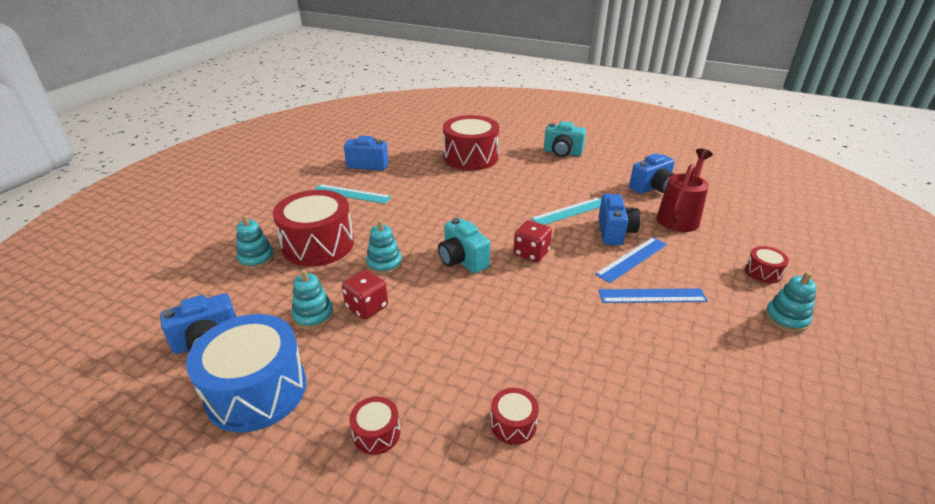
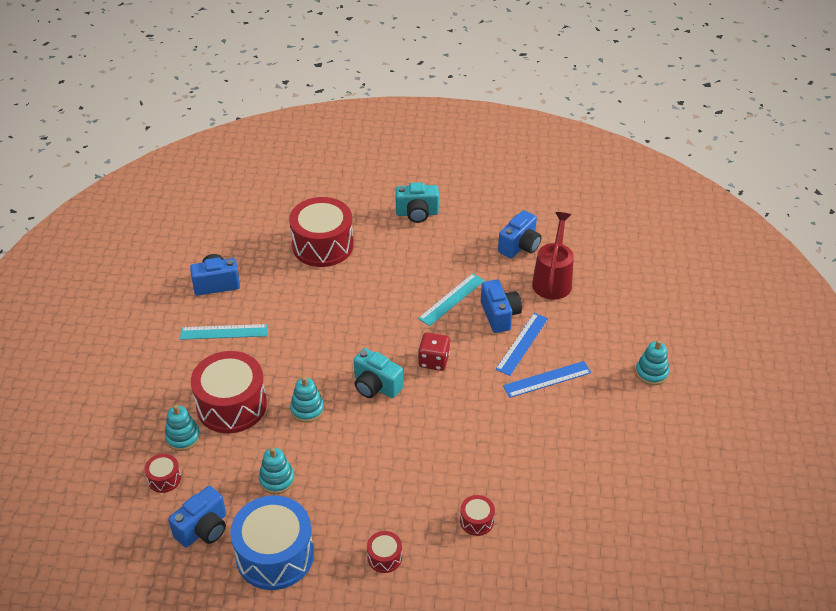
camera: 20 degrees left, 10 degrees up
red dice [342,270,388,320] -> none
red drum [745,246,789,284] -> red drum moved to [144,454,181,493]

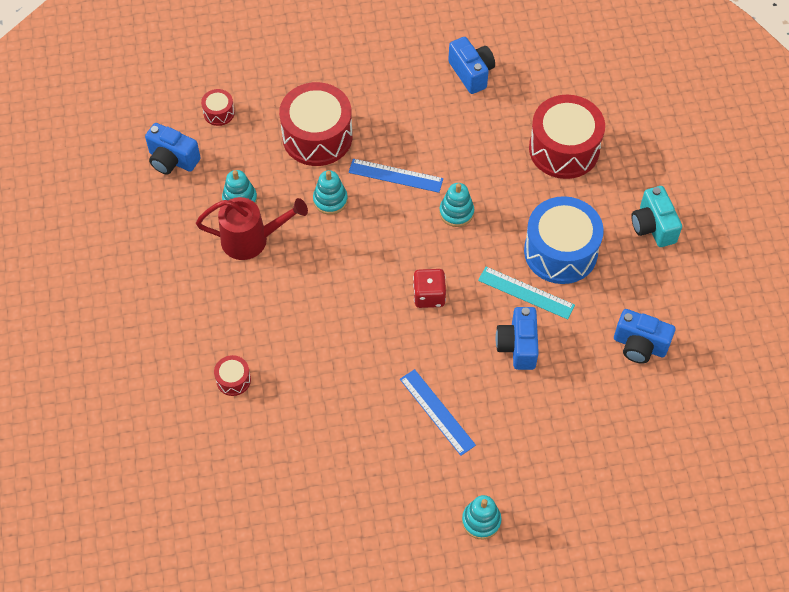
camera: 75 degrees right, 15 degrees up
turquoise stacking toy [165,405,200,451] -> turquoise stacking toy moved to [439,183,474,227]
turquoise ruler [180,324,268,340] -> none
blue drum [230,495,314,590] -> blue drum moved to [524,196,604,284]
turquoise camera [354,348,403,398] -> none
red drum [367,531,402,573] -> none
blue camera [481,280,522,333] -> blue camera turned 120 degrees clockwise [496,307,539,370]
blue ruler [496,313,548,376] -> blue ruler moved to [349,159,443,193]
red watering can [532,212,574,300] -> red watering can moved to [196,197,308,260]

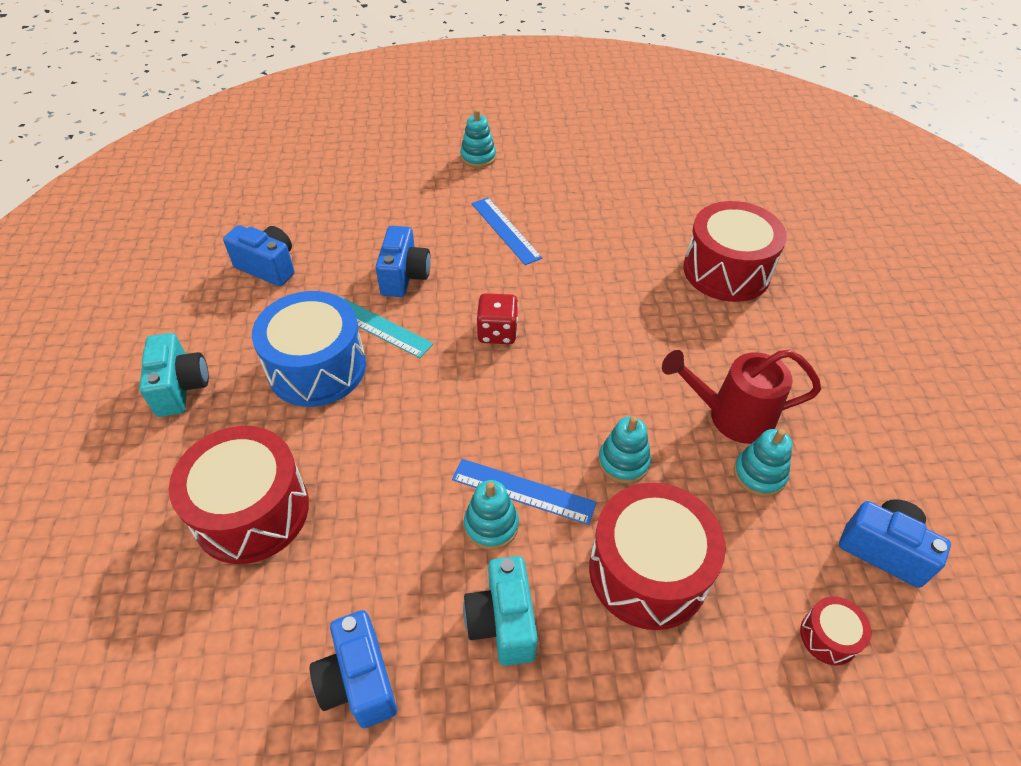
camera: 175 degrees left, 10 degrees down
red drum [214,355,251,396] -> red drum [683,201,787,302], size x2.24
turquoise stacking toy [439,183,474,227] -> turquoise stacking toy moved to [464,480,519,550]
none -> turquoise camera [463,556,538,666]

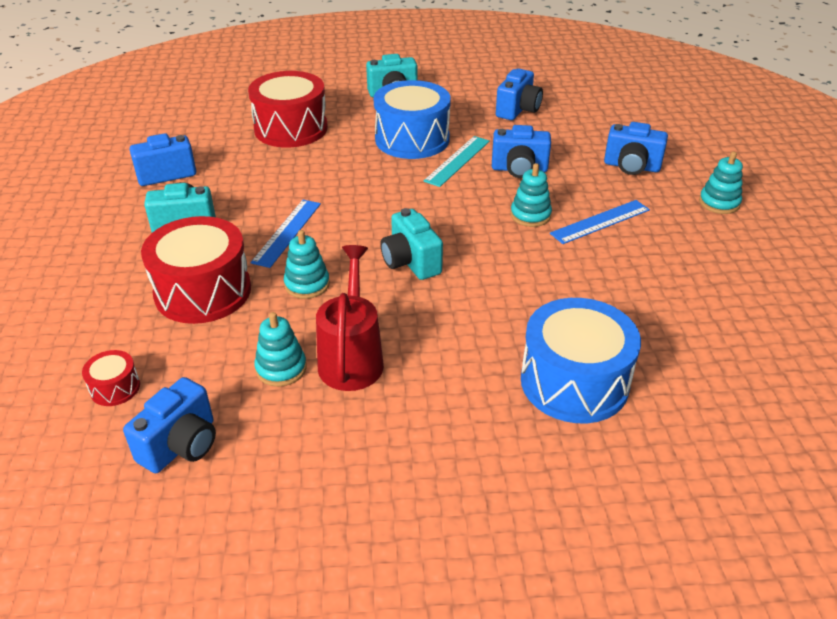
camera: 90 degrees right, 10 degrees down
turquoise stacking toy [464,480,519,550] -> turquoise stacking toy moved to [510,163,552,227]
red dice [476,293,518,344] -> none
red drum [683,201,787,302] -> blue drum [521,298,641,423]
none -> turquoise camera [380,208,443,280]
none -> blue camera [604,122,668,175]

